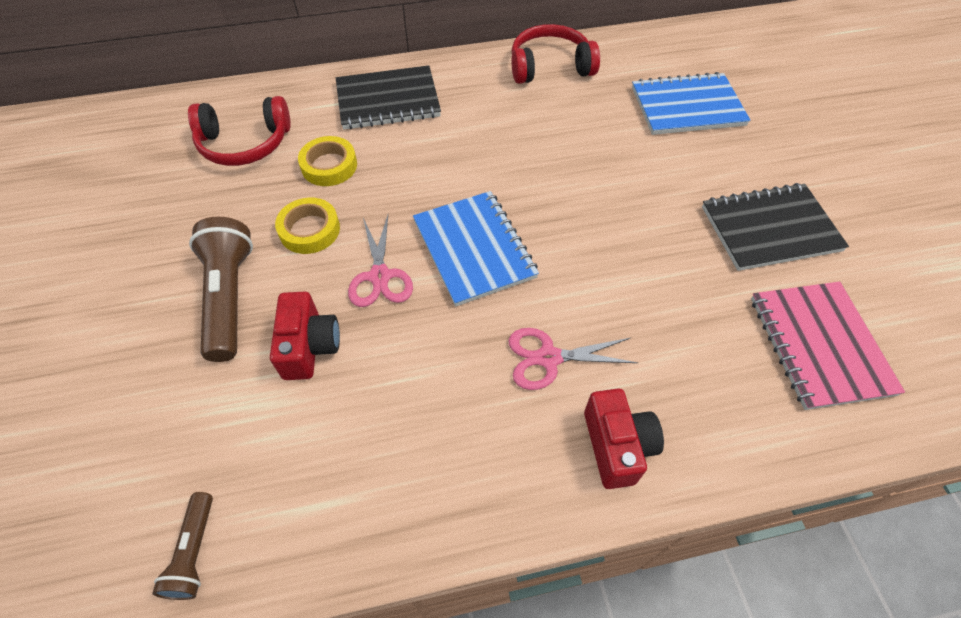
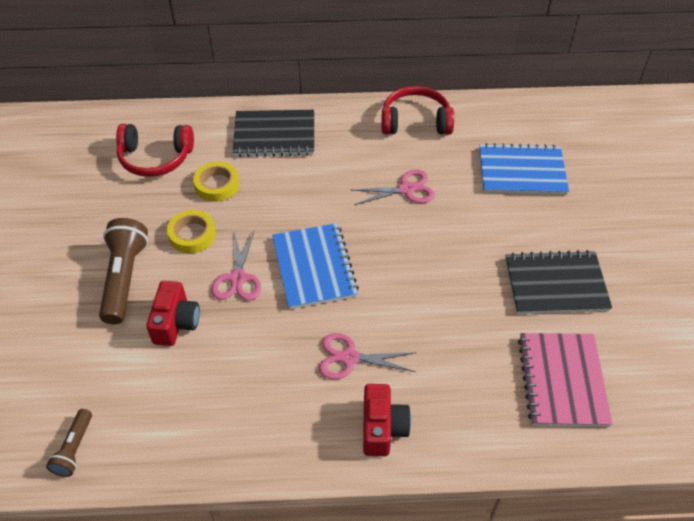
camera: 10 degrees right, 5 degrees down
none -> pink scissors [351,170,435,205]

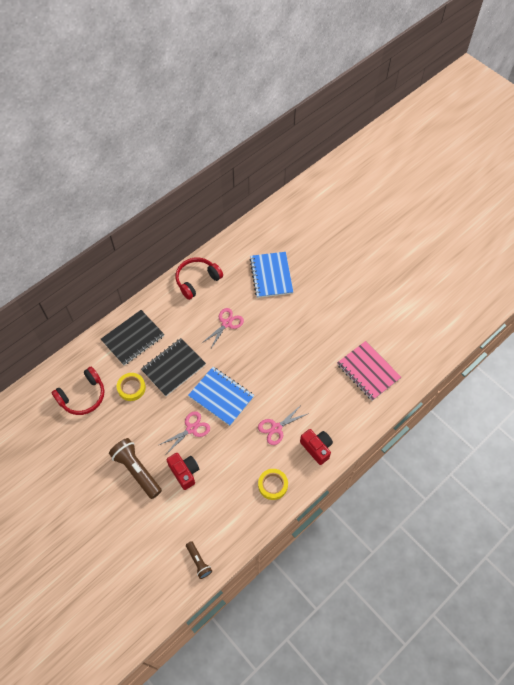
camera: 40 degrees left, 10 degrees up
yellow tape [167,210,216,253] -> yellow tape moved to [258,469,288,500]
pink scissors [211,232,261,300] -> pink scissors turned 90 degrees counterclockwise [159,411,210,454]
blue notebook [479,143,569,195] -> blue notebook turned 60 degrees counterclockwise [250,252,293,298]
black notebook [505,250,612,314] -> black notebook moved to [141,338,206,396]

